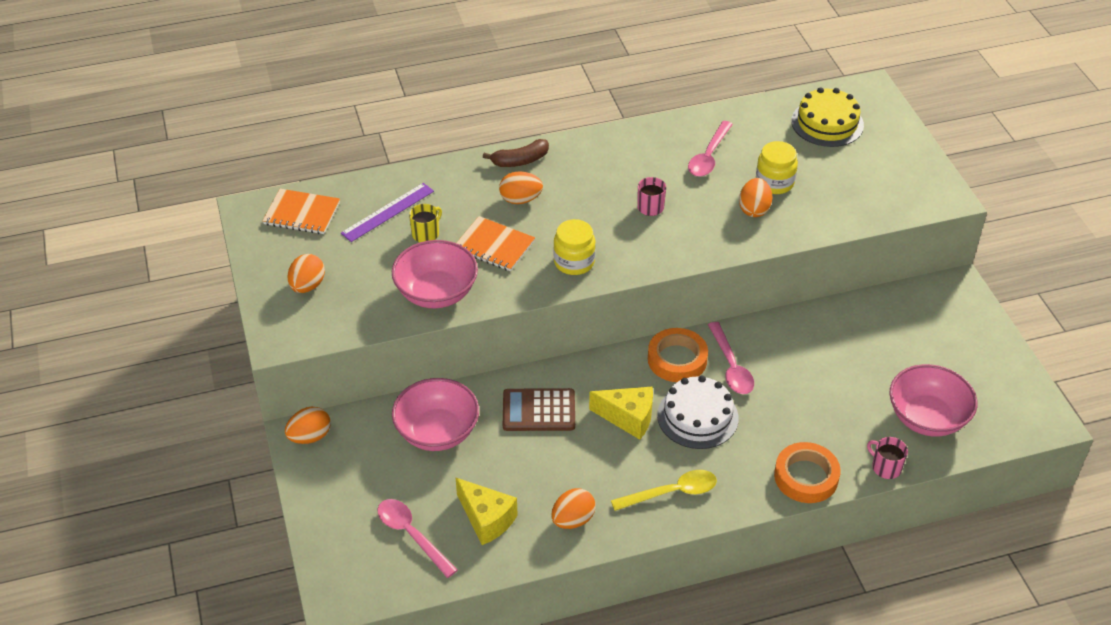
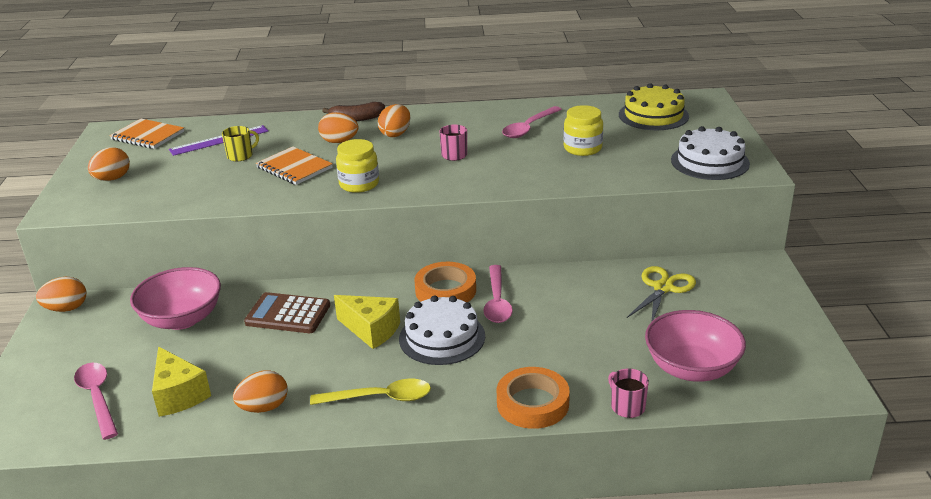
camera: 15 degrees right, 15 degrees down
pink bowl [392,240,478,308] -> none
orange egg [739,178,773,217] -> orange egg moved to [378,104,410,137]
none -> yellow scissors [627,266,696,321]
none -> white cake [671,126,750,180]

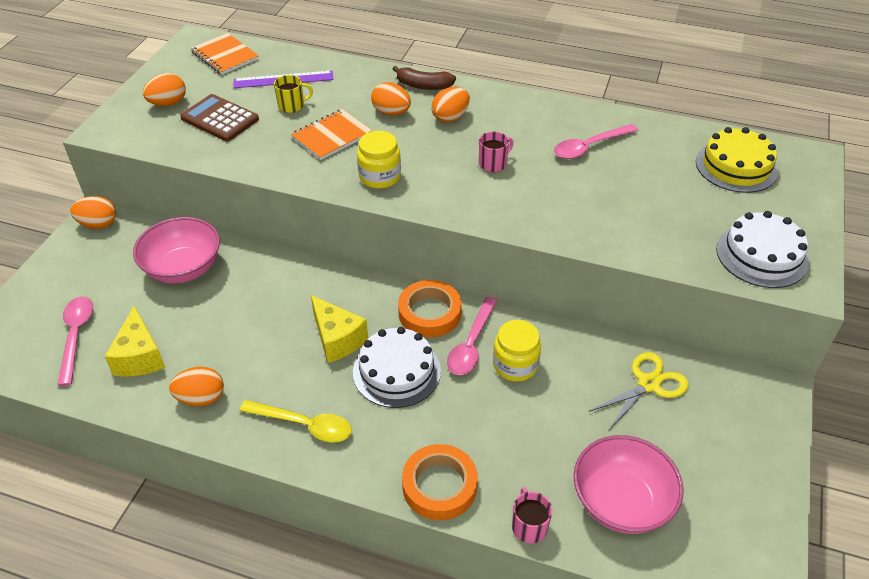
camera: 20 degrees right, 15 degrees up
brown calculator [244,292,330,333] -> brown calculator moved to [180,94,259,141]
orange notebook [256,147,333,185] -> orange notebook turned 75 degrees clockwise [291,109,372,160]
yellow jar [563,105,603,156] -> yellow jar moved to [493,320,541,382]

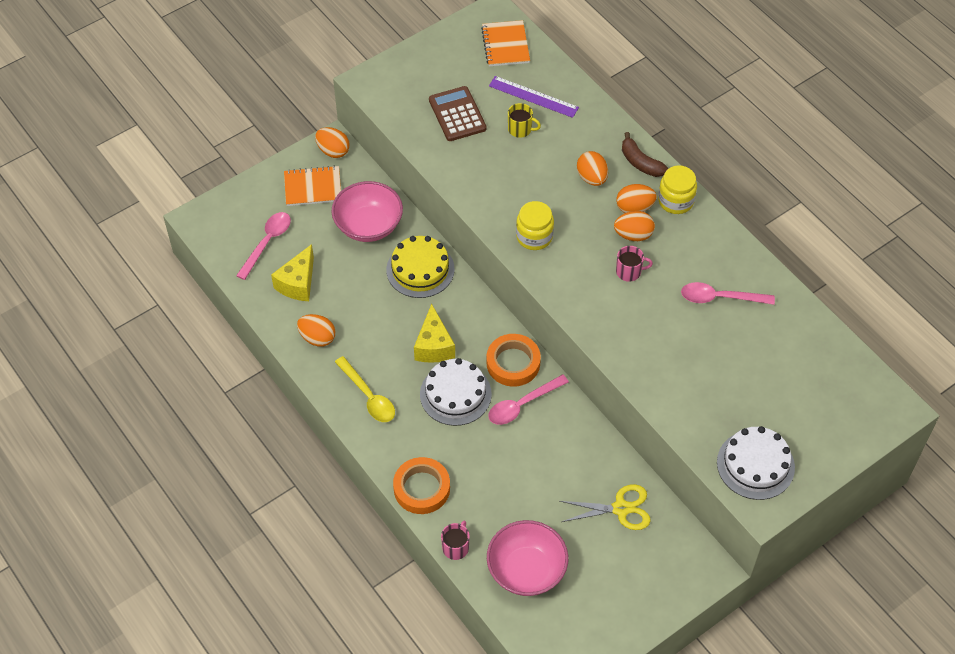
camera: 35 degrees right, 10 degrees up
orange egg [143,73,186,106] -> orange egg moved to [614,211,655,241]
orange notebook [291,109,372,160] -> orange notebook moved to [284,166,341,206]
yellow jar [493,320,541,382] -> yellow jar moved to [658,166,697,214]
yellow cake [696,127,778,193] -> yellow cake moved to [386,236,455,298]

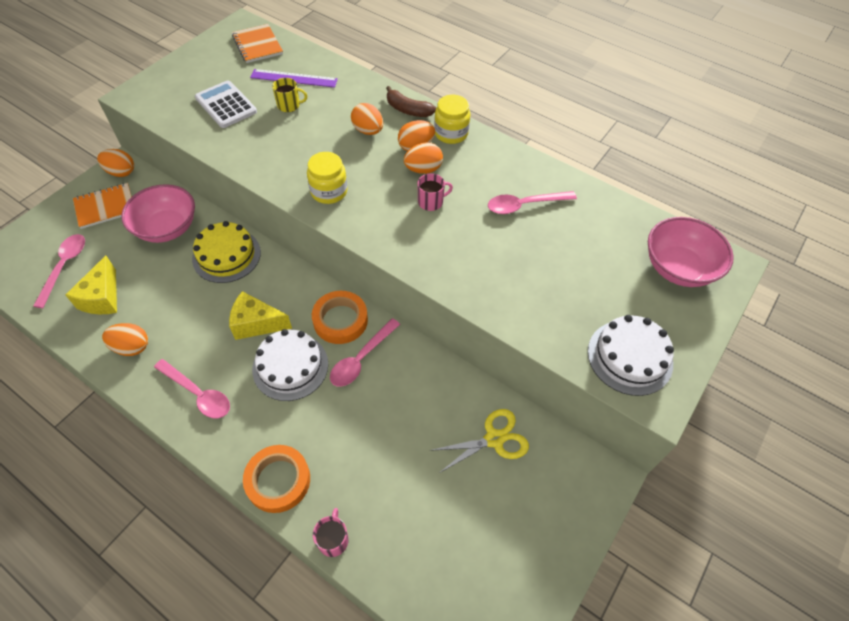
camera: 20 degrees left, 0 degrees up
yellow spoon [335,356,395,422] -> pink spoon [154,359,230,418]
yellow cheese [414,303,455,363] -> yellow cheese turned 120 degrees clockwise [229,291,292,340]
brown calculator [429,86,487,141] -> white calculator [195,80,257,128]
pink bowl [487,520,568,596] -> pink bowl moved to [648,217,734,287]

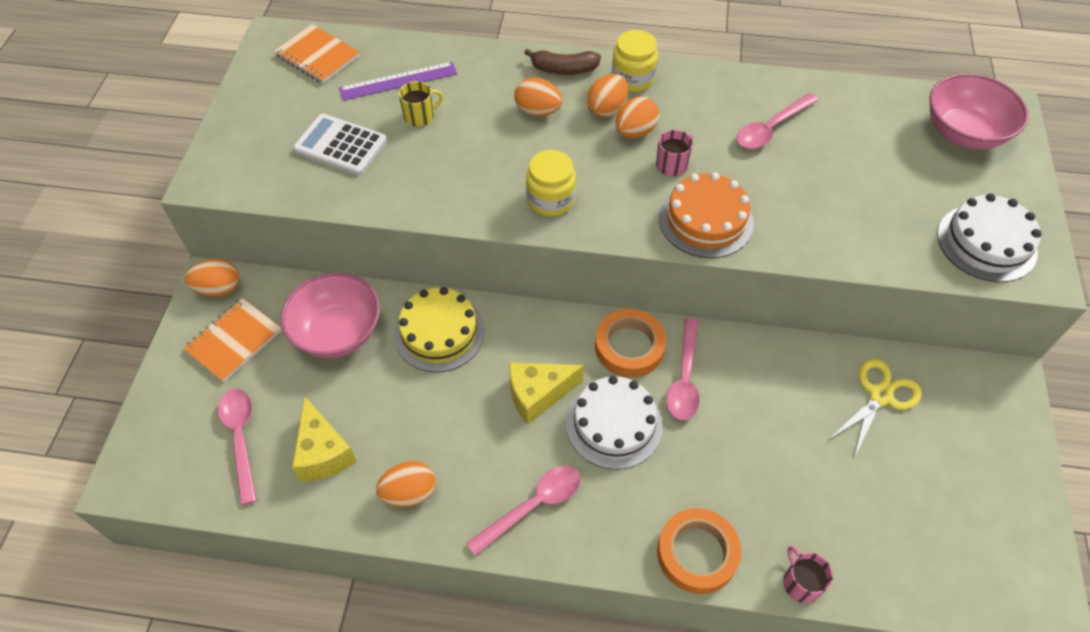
camera: 25 degrees left, 0 degrees up
pink spoon [154,359,230,418] -> pink spoon turned 45 degrees counterclockwise [466,466,581,556]
none -> orange cake [659,172,754,258]

